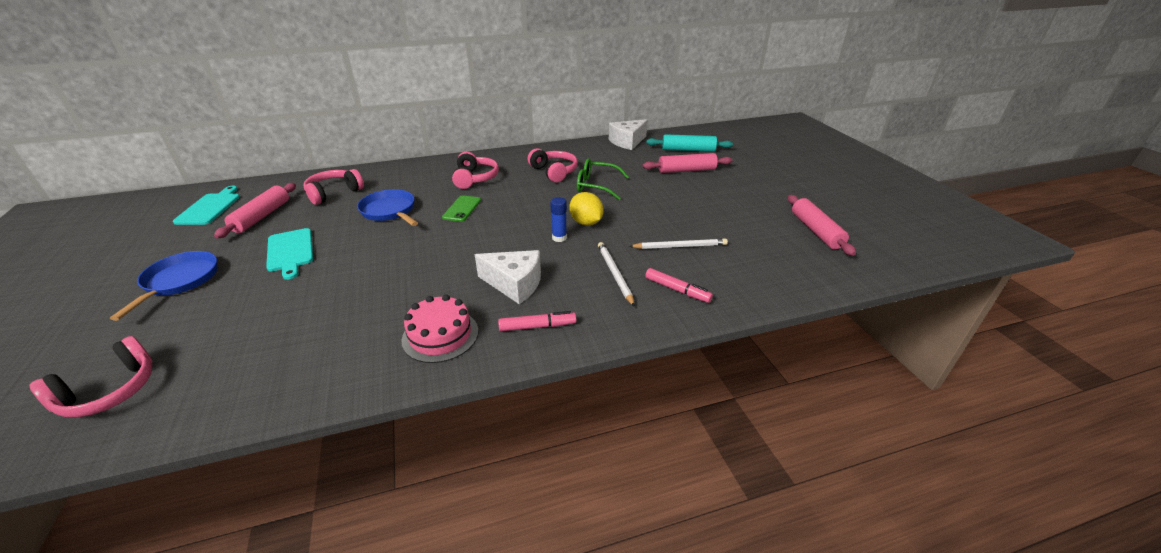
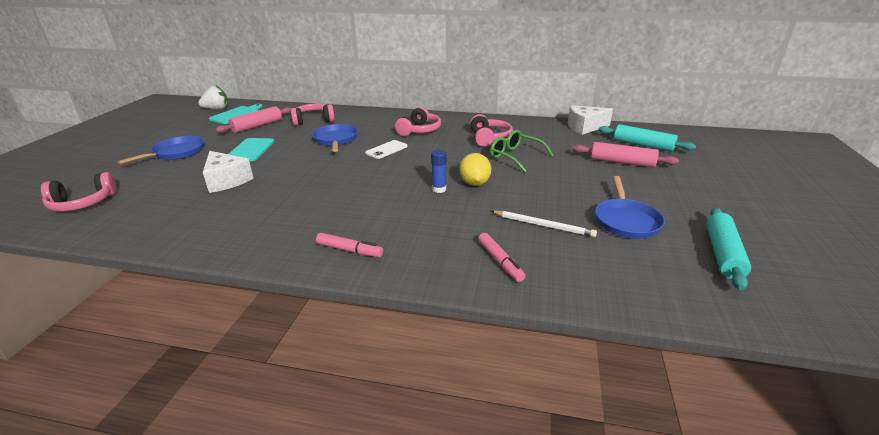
camera: 30 degrees right, 5 degrees down
pink cake [402,295,478,363] -> none
green phone [442,195,481,222] -> white phone [365,140,408,159]
white cheese [475,250,541,304] -> white cheese moved to [203,151,254,193]
white pencil [598,242,635,307] -> none
pink rolling pin [788,195,856,256] -> turquoise rolling pin [706,208,751,290]
none -> white strawberry [198,86,228,110]
none -> blue pan [595,176,665,239]

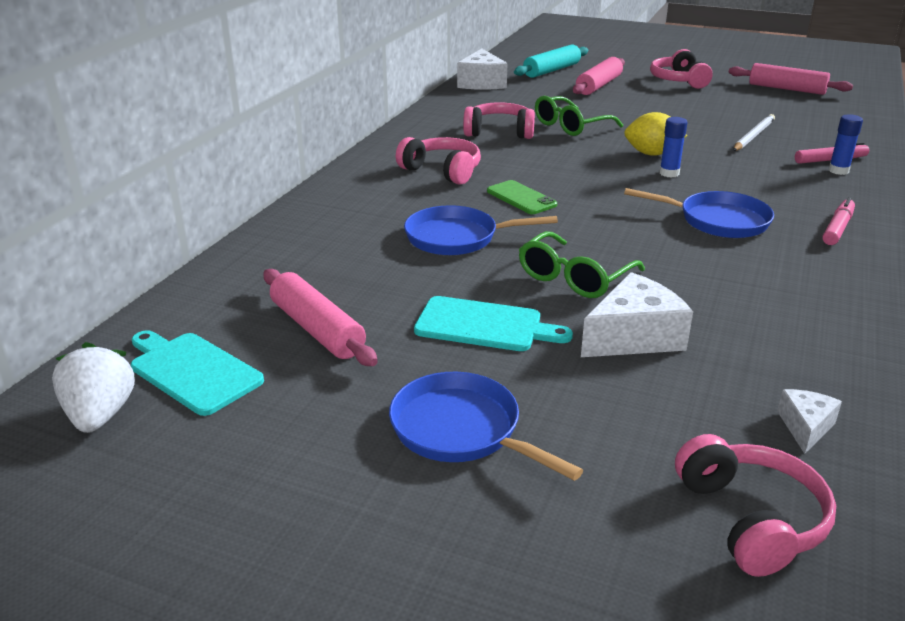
camera: 80 degrees left, 0 degrees up
pink headphones [291,103,335,126] -> pink headphones moved to [650,49,713,89]
white phone [365,140,408,159] -> green phone [487,180,557,214]
blue pan [595,176,665,239] -> blue pan moved to [624,188,774,238]
turquoise rolling pin [706,208,751,290] -> pink rolling pin [729,63,853,95]
none -> green glasses [519,231,645,298]
none -> white cheese [777,389,842,454]
none -> blue glue stick [829,114,863,175]

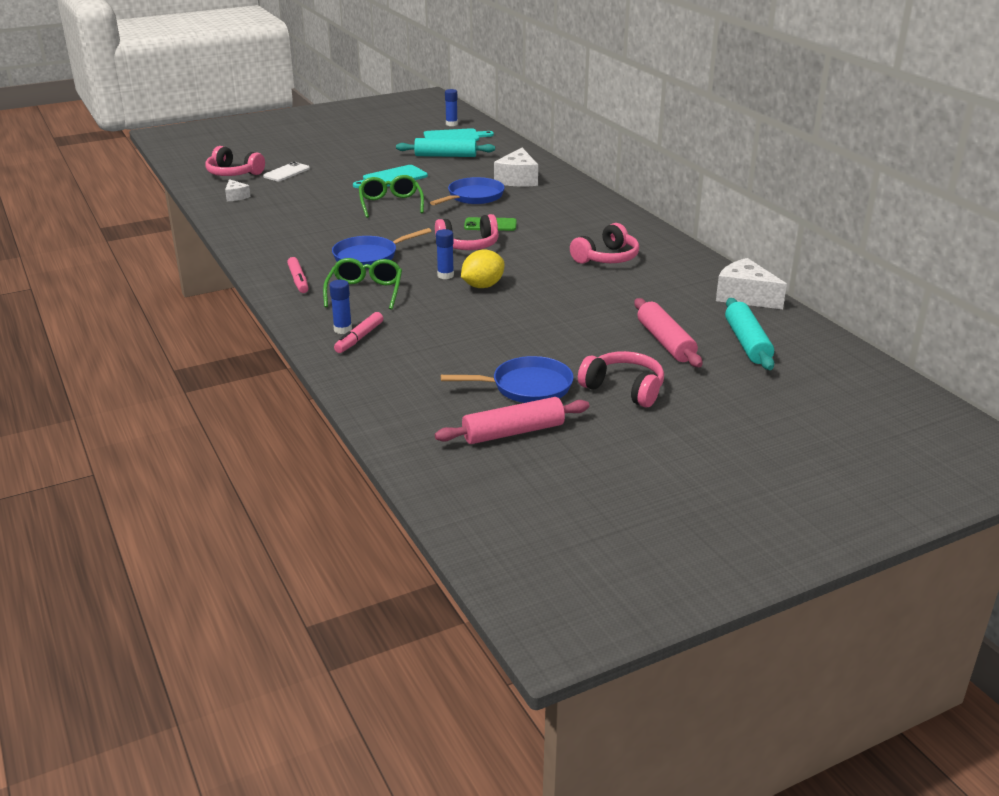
camera: 130 degrees right, 0 degrees up
white strawberry [52,342,135,433] -> blue glue stick [445,89,458,126]
pink rolling pin [263,269,378,366] -> turquoise rolling pin [396,138,495,157]
blue pan [389,372,583,481] -> blue pan moved to [441,356,574,403]
pink headphones [396,137,481,185] -> pink headphones moved to [435,214,499,250]
green glasses [535,96,623,136] -> green glasses moved to [323,258,402,310]
white cheese [581,272,693,357] -> white cheese moved to [494,148,538,186]
white pencil [733,114,775,151] -> none
none -> white phone [263,162,310,181]

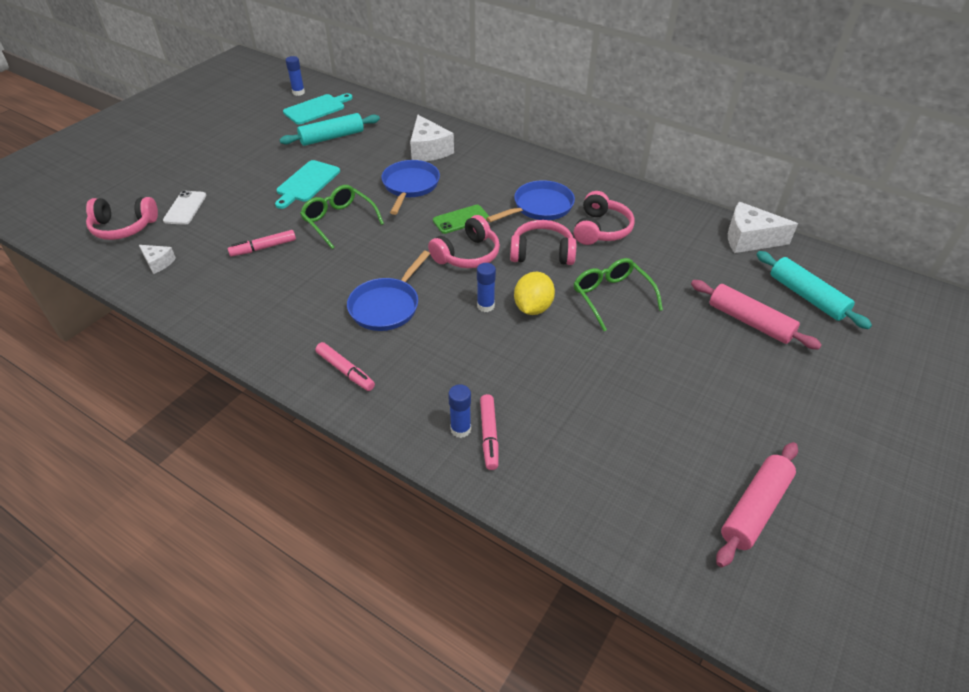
camera: 30 degrees left, 15 degrees up
green glasses [323,258,402,310] -> green glasses moved to [574,258,663,331]
blue pan [441,356,574,403] -> blue pan moved to [486,180,575,222]
pink headphones [578,351,664,408] -> pink headphones moved to [510,220,576,265]
none -> pink marker [228,230,296,257]

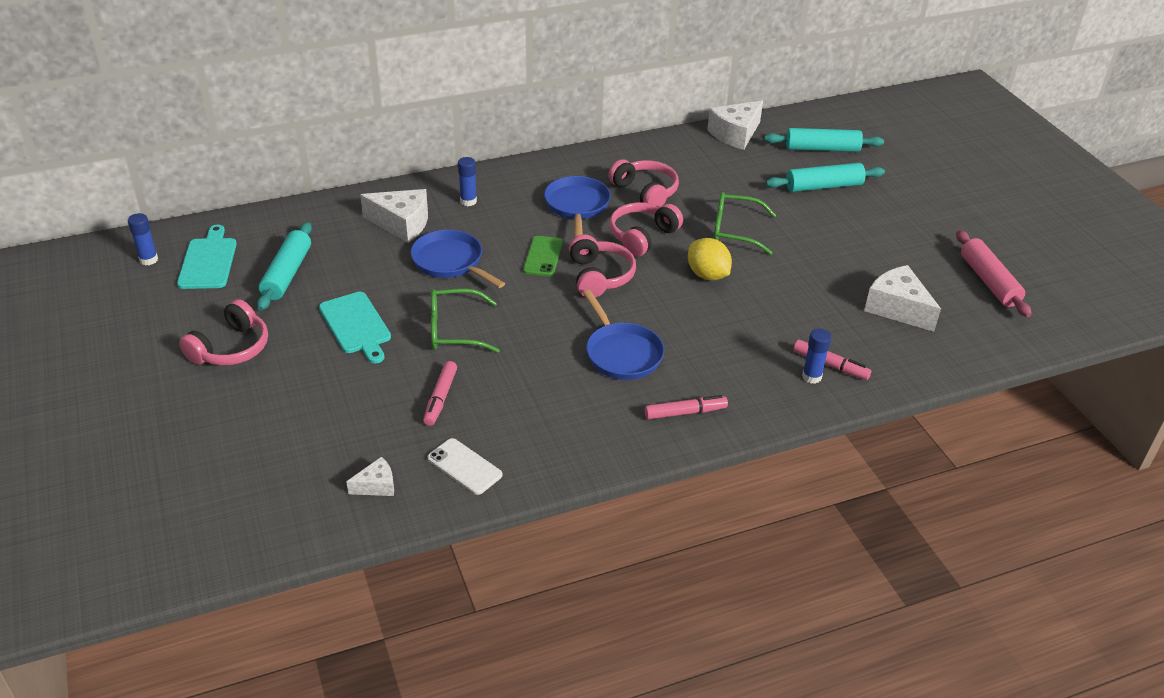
camera: 55 degrees left, 5 degrees down
pink headphones [86,197,158,240] -> pink headphones moved to [179,299,268,366]
white phone [163,191,206,225] -> white phone moved to [427,438,502,495]
blue glue stick [477,263,496,312] -> blue glue stick moved to [458,157,477,206]
pink rolling pin [691,280,822,350] -> turquoise rolling pin [766,163,885,192]
none -> white cheese [864,265,941,332]

